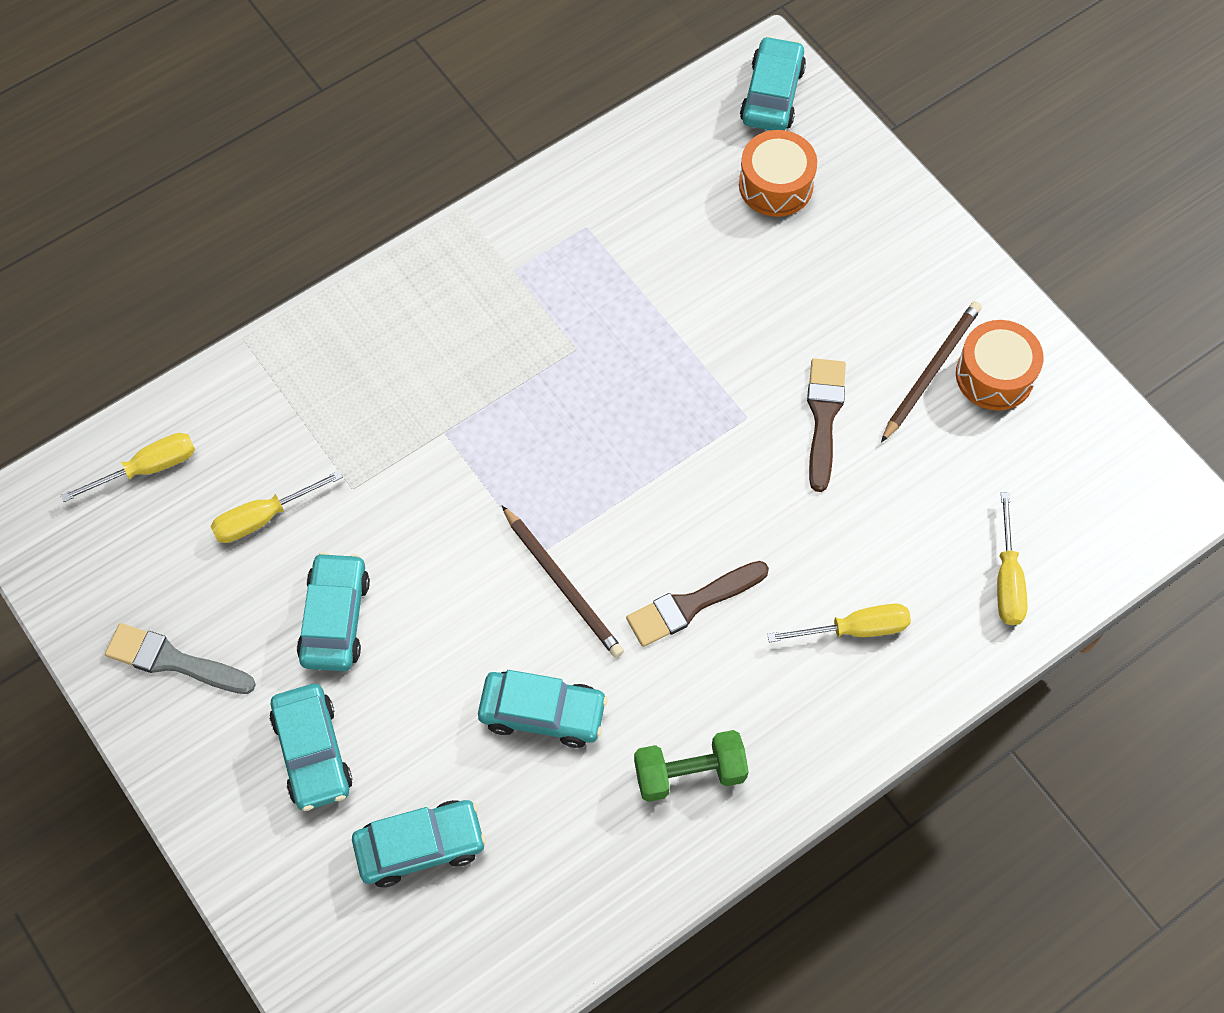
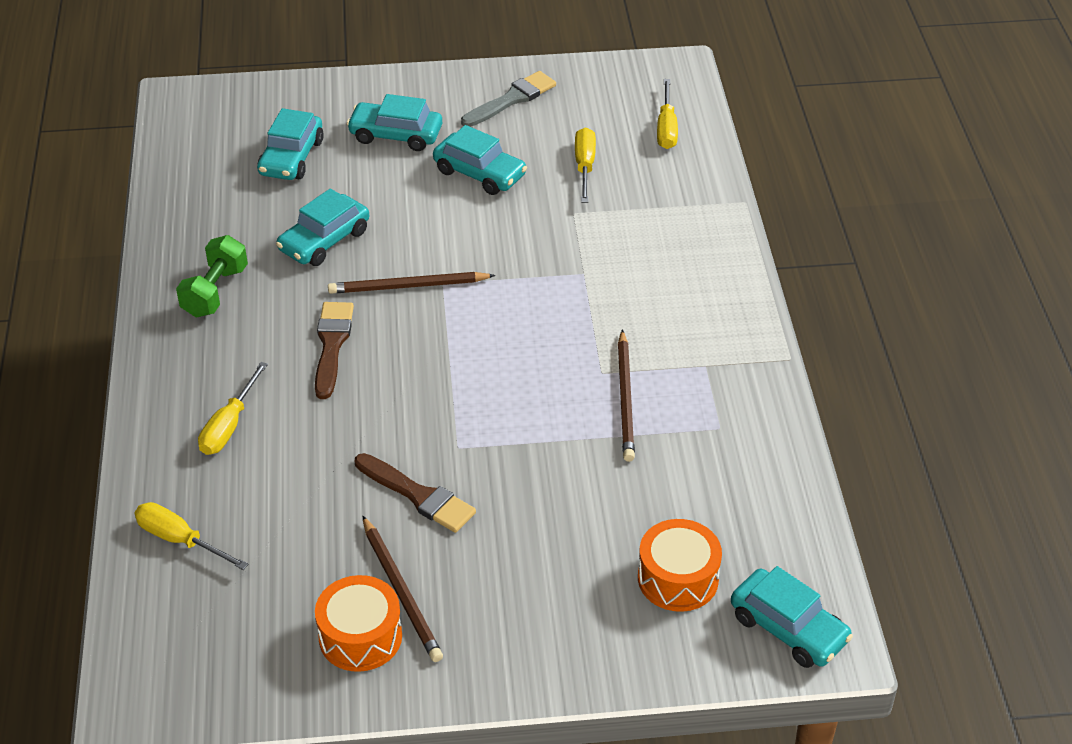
camera: 120 degrees right, 20 degrees down
none -> brown pencil [618,330,635,462]

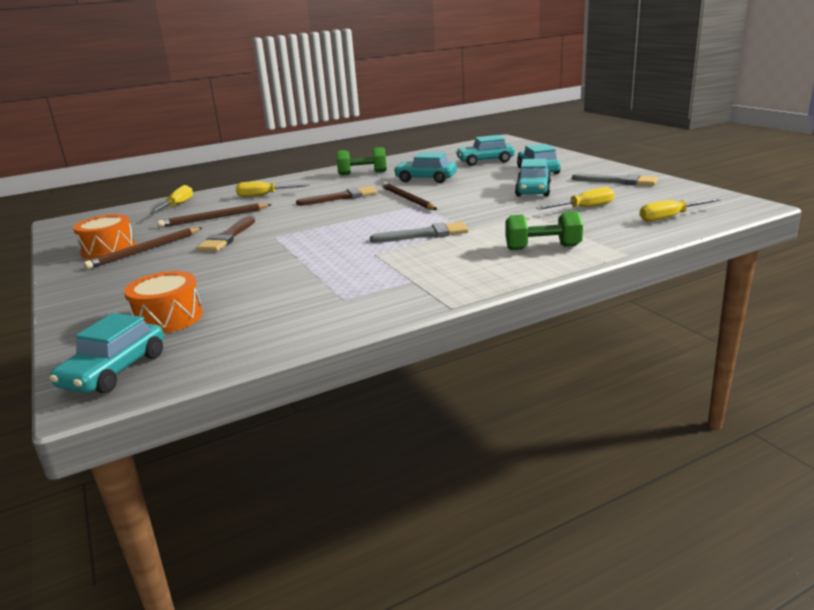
camera: 70 degrees right, 20 degrees down
brown pencil [618,330,635,462] -> brown pencil moved to [157,203,272,227]
none -> grey brush [370,222,469,243]
none -> green dumbbell [506,211,583,250]

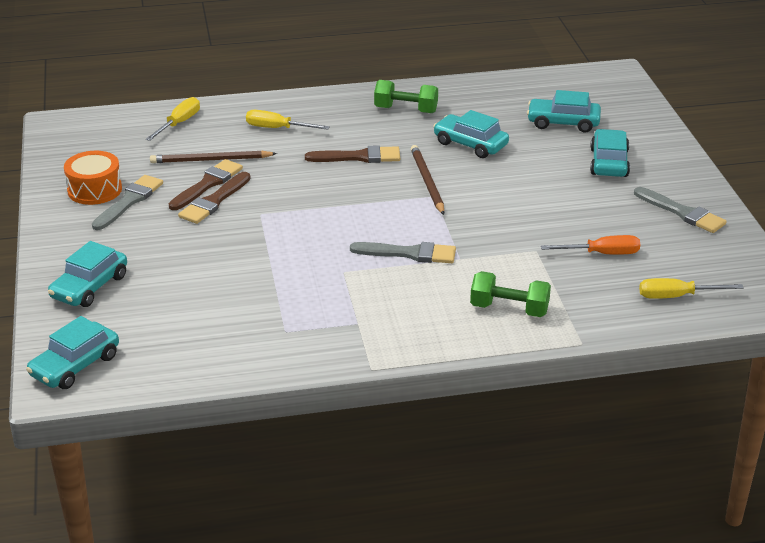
camera: 15 degrees right, 10 degrees up
brown pencil [84,227,203,269] -> grey brush [92,175,163,230]
orange drum [124,271,203,333] -> none
turquoise car [515,159,551,197] -> turquoise car moved to [48,241,127,307]
yellow screwdriver [536,187,614,210] -> orange screwdriver [541,235,640,255]
none -> brown brush [168,159,243,210]

